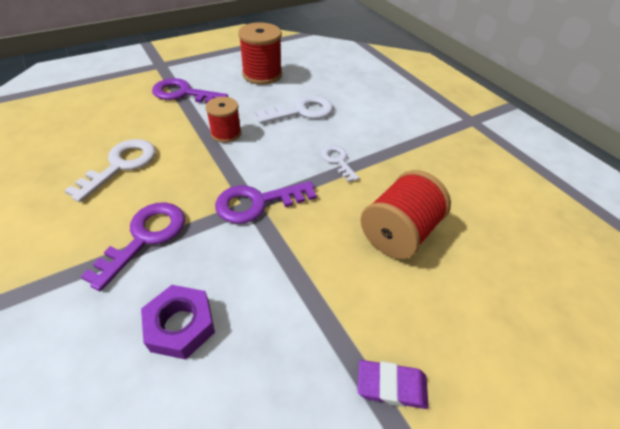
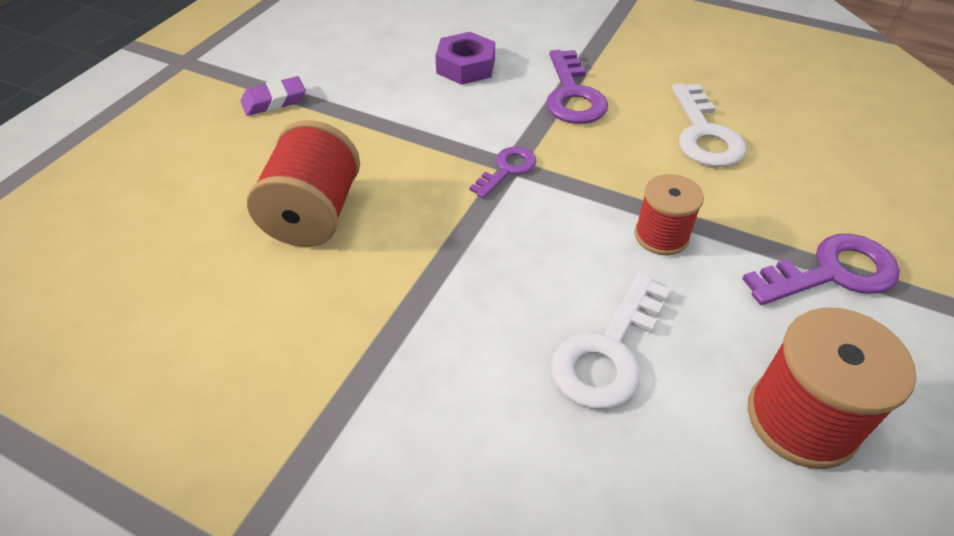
camera: 150 degrees right, 0 degrees up
purple key [215,181,317,223] -> purple key [469,147,536,198], size x0.60
white key [321,145,359,182] -> none

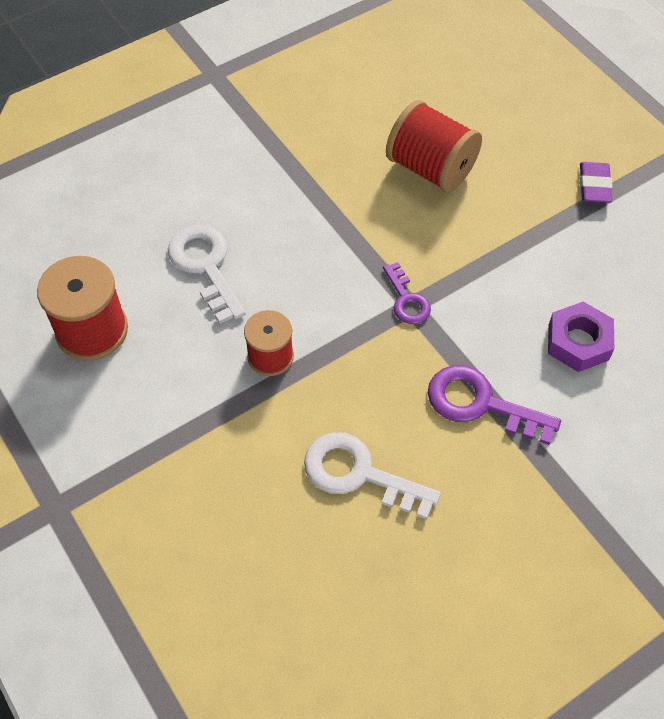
camera: 120 degrees right, 10 degrees up
purple key [742,234,900,305] -> none

